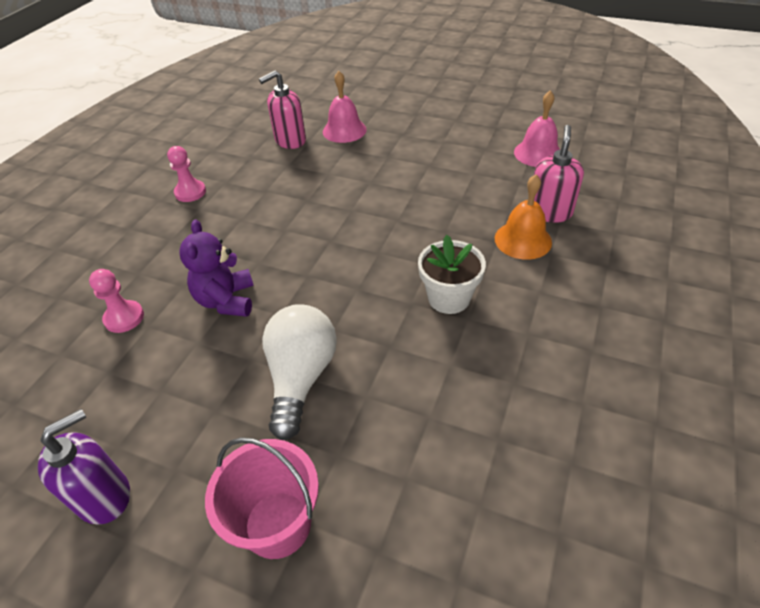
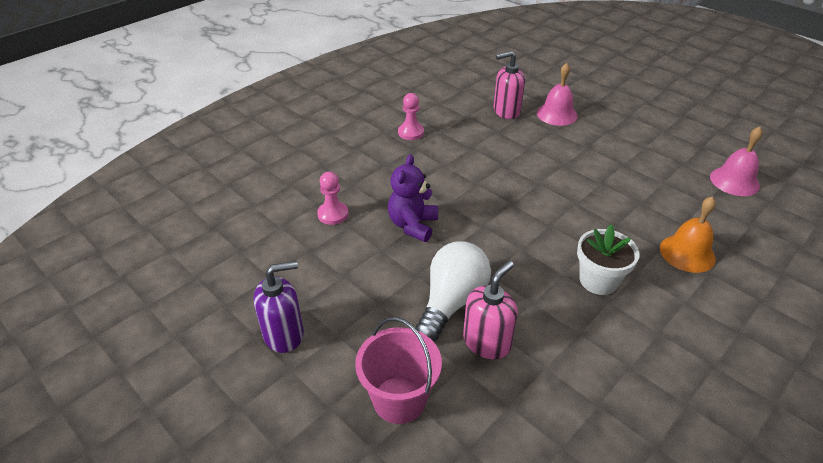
camera: 20 degrees right, 5 degrees down
pink soap dispenser [534,125,584,223] -> pink soap dispenser moved to [463,261,518,359]

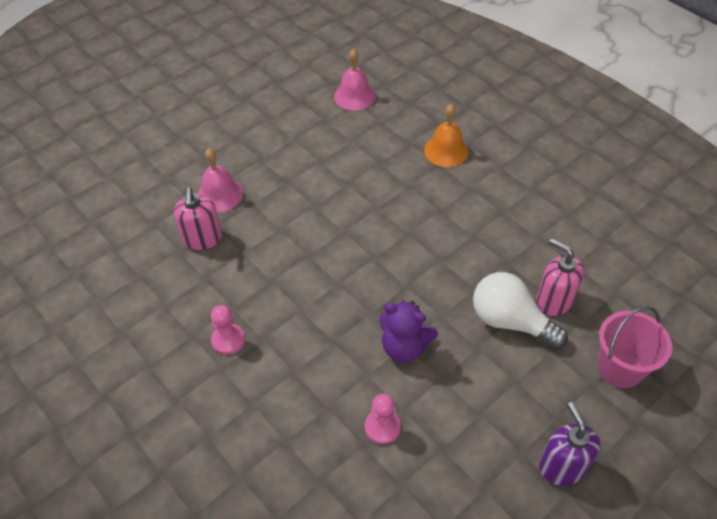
camera: 85 degrees left, 10 degrees up
white flower pot [577,225,639,295] -> none

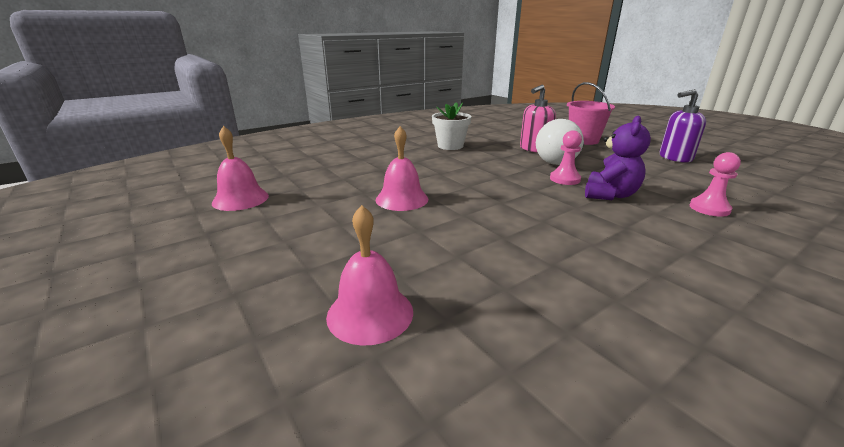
camera: 85 degrees left, 25 degrees down
pink soap dispenser [173,187,222,250] -> none
pink pawn [211,305,245,355] -> pink pawn moved to [550,130,582,185]
orange bell [424,104,468,167] -> none
none -> pink bell [375,126,428,211]
none -> white flower pot [432,102,471,150]

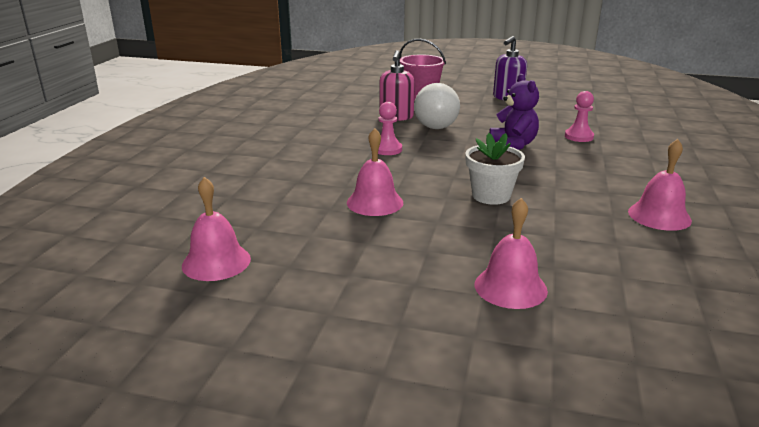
camera: 40 degrees left, 0 degrees up
white flower pot [432,102,471,150] -> white flower pot moved to [465,133,525,205]
pink pawn [550,130,582,185] -> pink pawn moved to [378,102,402,155]
none -> pink bell [628,139,692,231]

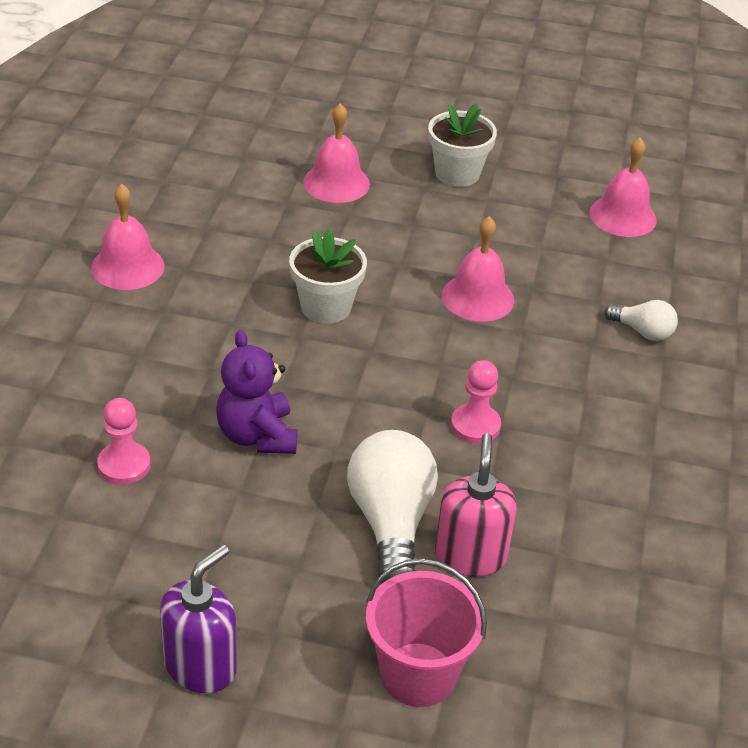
camera: 175 degrees right, 15 degrees up
none -> white flower pot [428,103,497,187]
none -> white light bulb [604,300,678,341]

